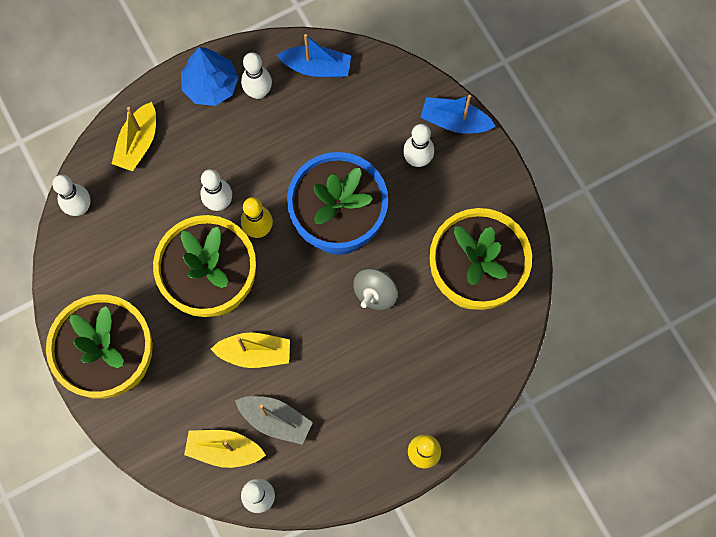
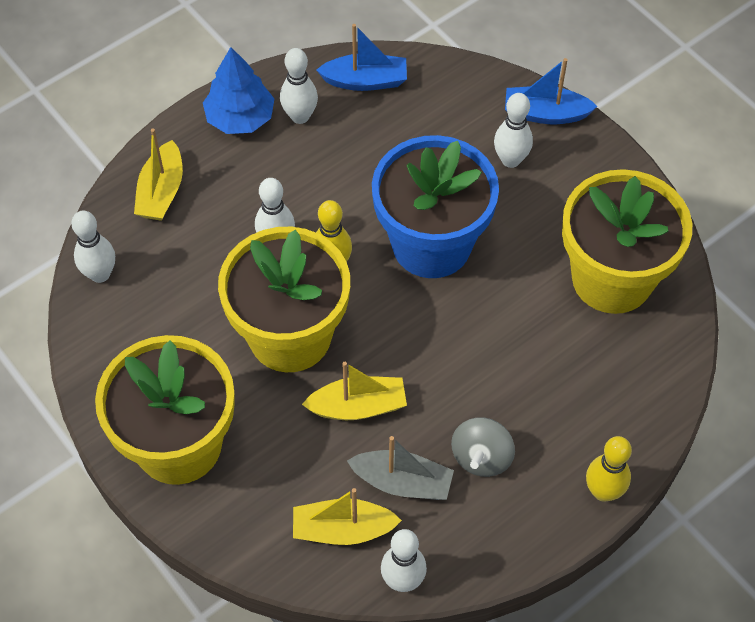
camera: 10 degrees left, 15 degrees down
grey spinning top [353,268,398,310] -> grey spinning top moved to [451,417,515,477]

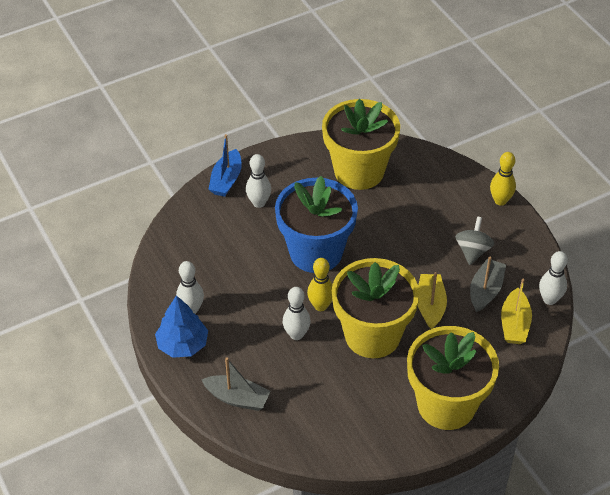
camera: 80 degrees left, 10 degrees down
white bowling pin [71,211,115,283] -> none
yellow boat [134,129,183,221] -> grey boat [202,358,271,411]
blue boat [316,24,407,91] -> none
grey spinning top [451,417,515,477] -> grey spinning top turned 105 degrees counterclockwise [455,217,494,265]

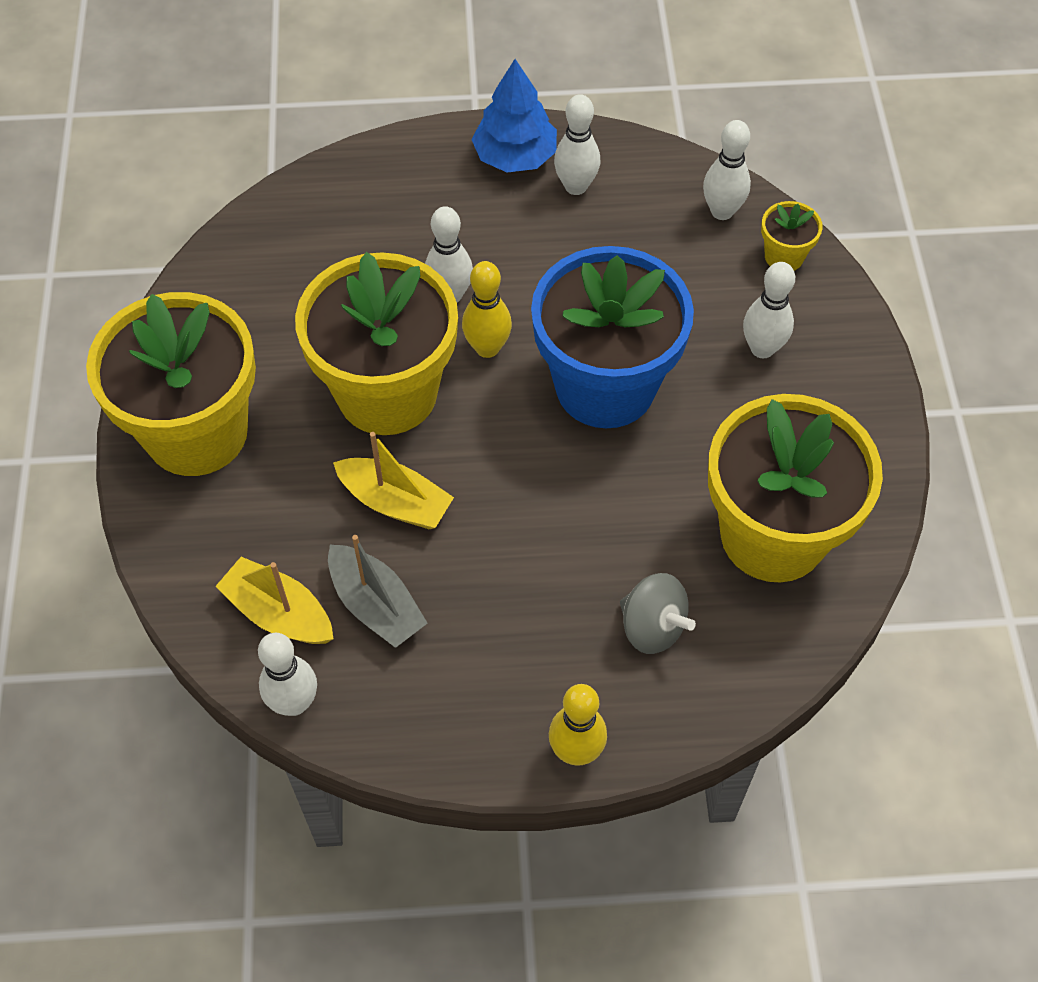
camera: 115 degrees right, 10 degrees up
grey boat [202,358,271,411] -> none
blue boat [208,134,242,197] -> none
grey spinning top [455,217,494,265] -> grey spinning top moved to [620,573,696,654]
none -> white bowling pin [703,120,751,220]
none -> yellow flower pot [761,201,823,271]

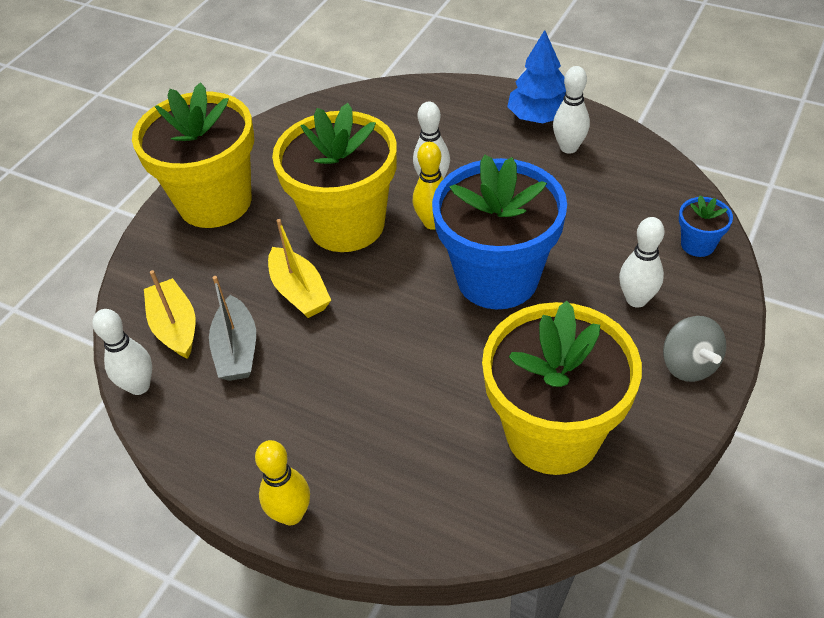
camera: 35 degrees right, 10 degrees down
grey spinning top [620,573,696,654] -> grey spinning top moved to [663,316,726,382]
white bowling pin [703,120,751,220] -> none
yellow flower pot [761,201,823,271] -> blue flower pot [679,195,733,257]

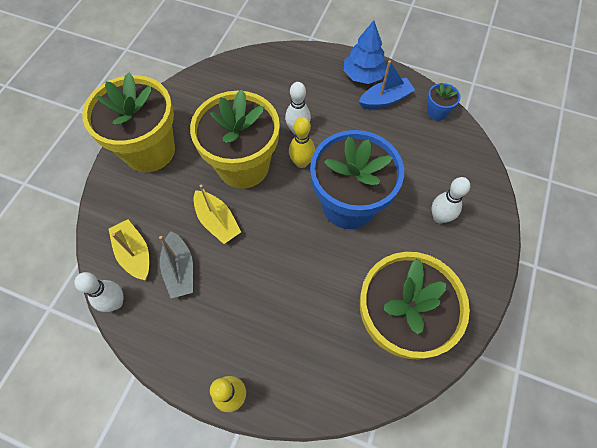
camera: 10 degrees left, 15 degrees up
white bowling pin [553,66,590,154] -> blue boat [359,60,415,109]
grey spinning top [663,316,726,382] -> none
blue flower pot [679,195,733,257] -> blue flower pot moved to [427,83,461,121]

